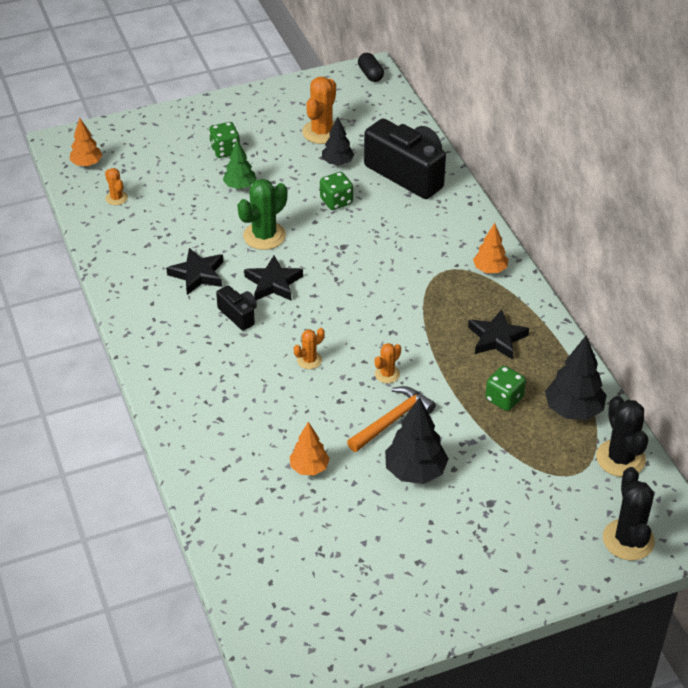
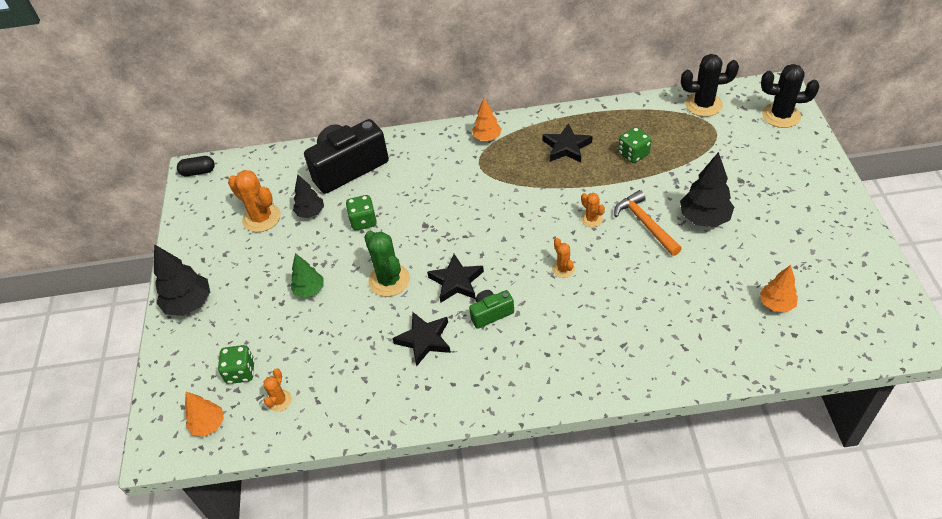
camera: 70 degrees left, 5 degrees up
orange cactus [105,168,128,205] -> orange cactus turned 60 degrees counterclockwise [264,368,292,412]
green dice [209,122,240,158] -> green dice moved to [218,345,255,384]
black camera [216,285,257,331] -> green camera [469,290,514,329]
orange tree [290,422,330,476] -> orange tree moved to [760,265,798,312]
black tree [545,335,607,420] -> black tree moved to [154,244,210,316]

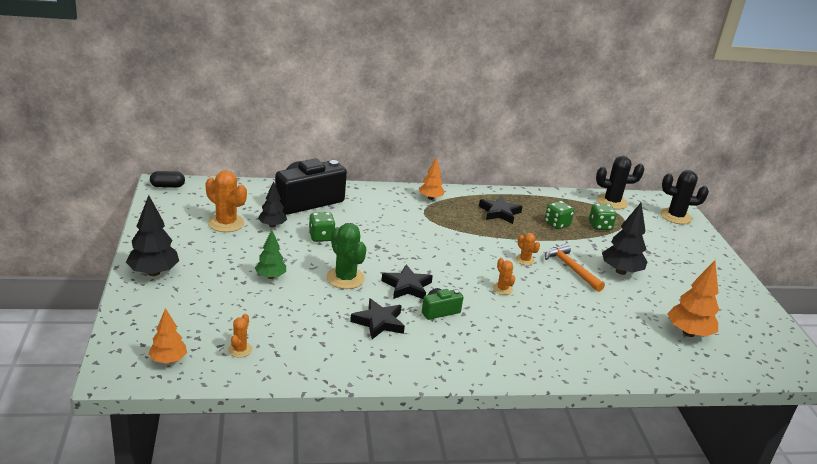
camera: 10 degrees left, 20 degrees down
green dice [218,345,255,384] -> green dice moved to [589,204,617,230]
orange tree [760,265,798,312] -> orange tree [668,260,719,337], size x1.57

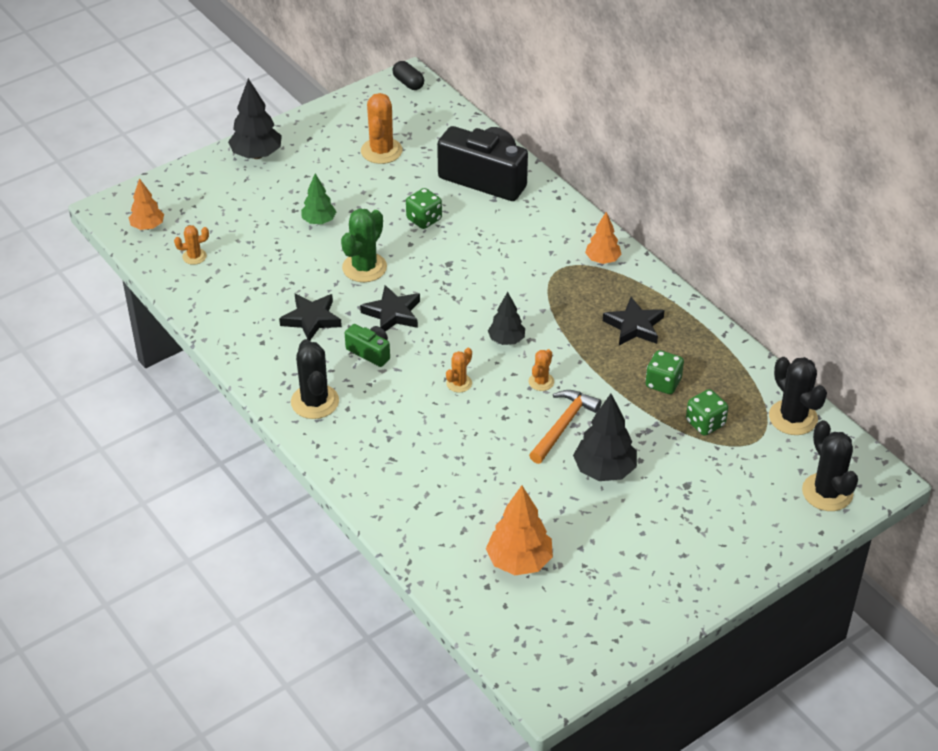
camera: 65 degrees right, 15 degrees up
black tree [258,181,287,228] -> black tree moved to [488,292,525,345]
none -> black cactus [291,339,339,419]

